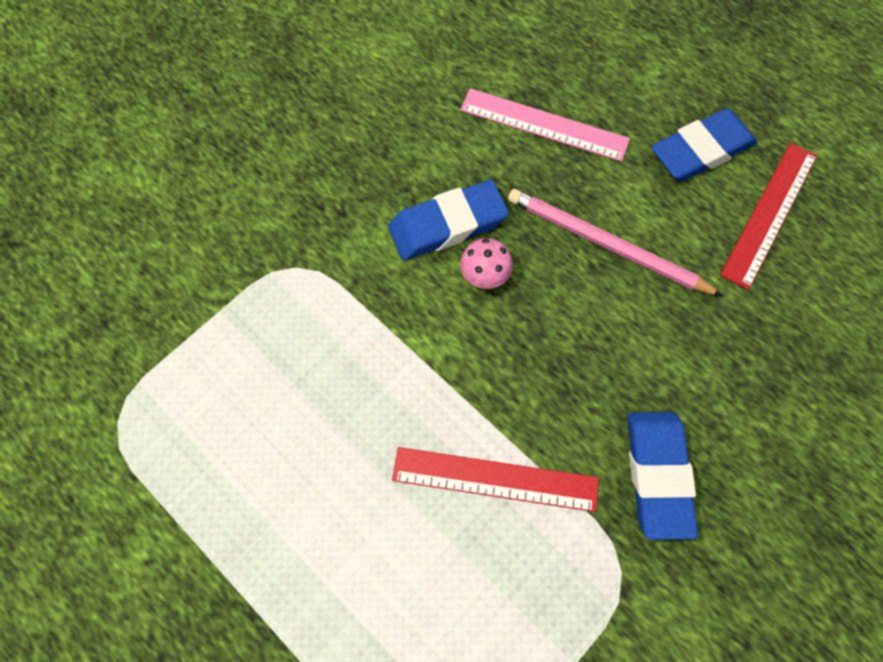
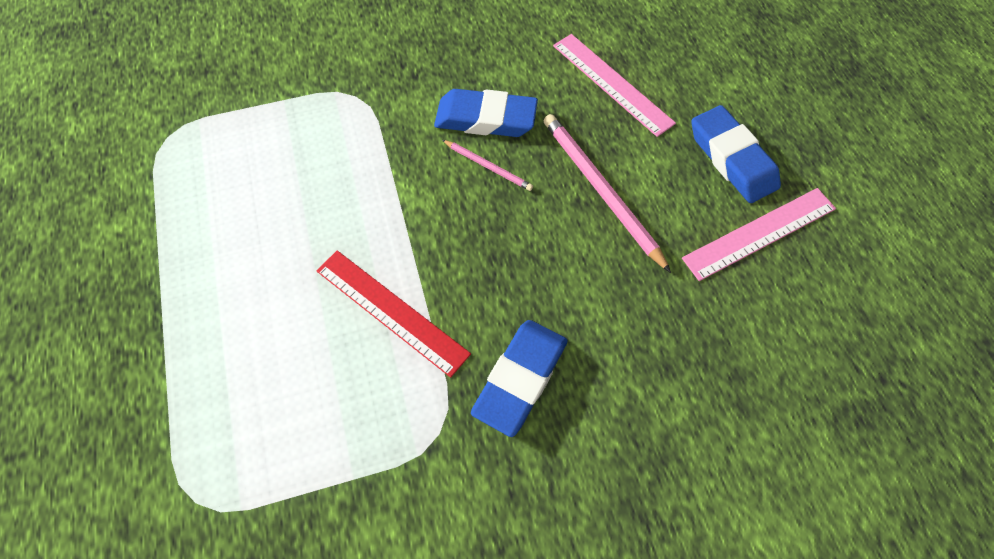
camera: 30 degrees right, 5 degrees down
pink mushroom [460,238,513,289] -> pink pencil [442,140,533,191]
blue eraser [651,108,757,181] -> blue eraser turned 60 degrees clockwise [692,105,781,203]
red ruler [720,143,817,290] -> pink ruler [682,188,836,281]

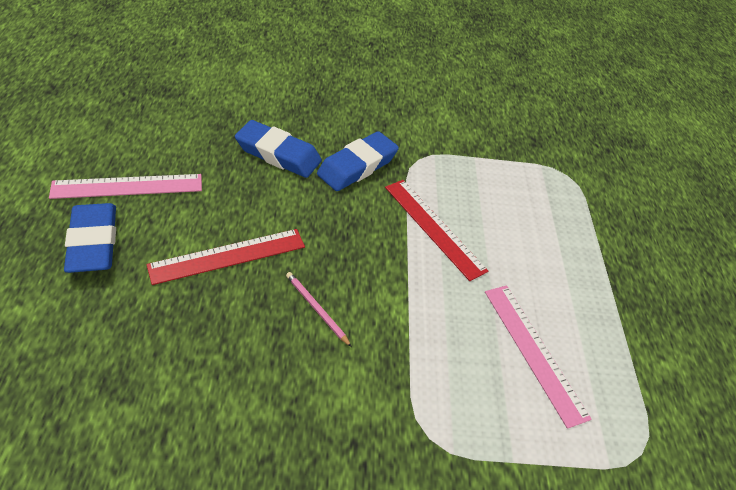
camera: 170 degrees left, 15 degrees down
blue eraser [434,89,538,137] -> blue eraser moved to [235,120,322,178]
pink pencil [543,114,671,273] -> red ruler [146,229,305,285]
pink ruler [553,34,676,137] -> pink ruler moved to [485,285,592,429]

